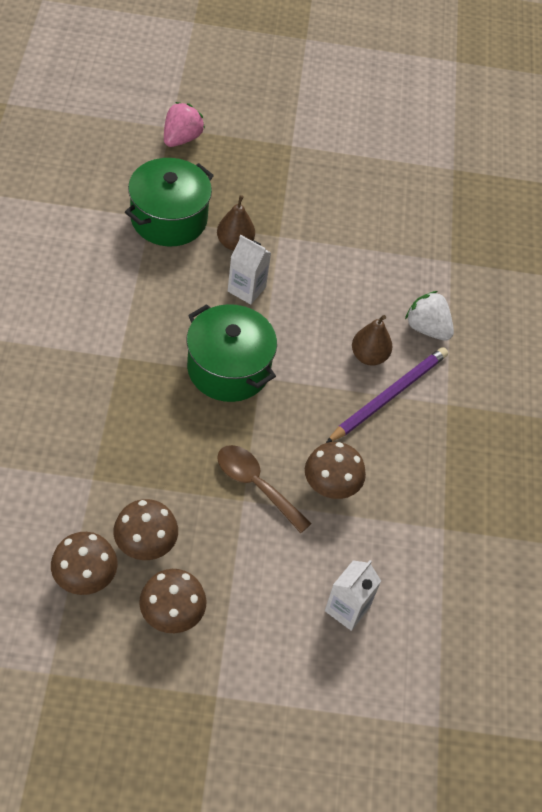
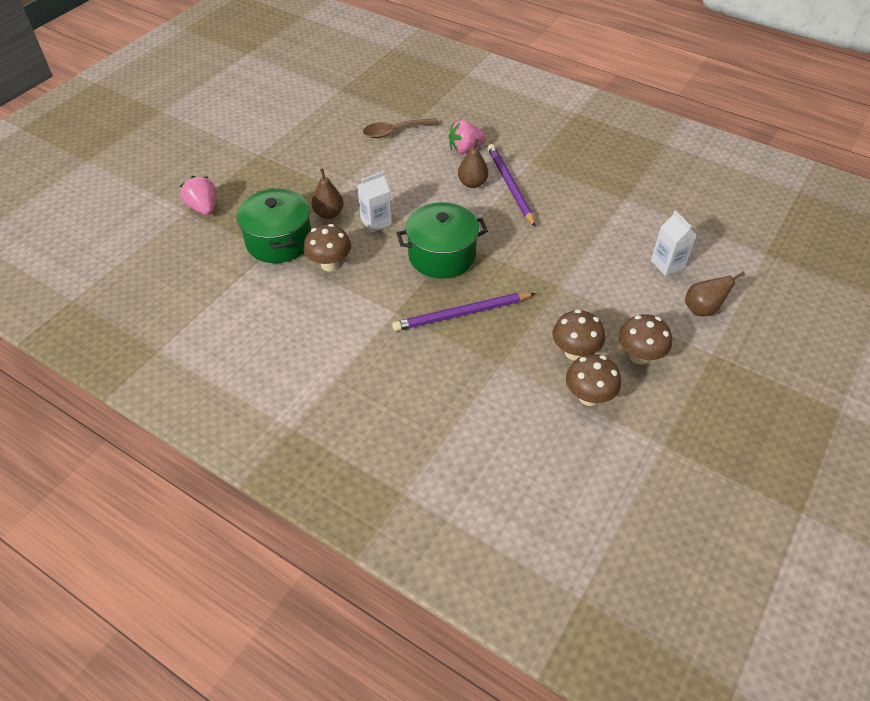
camera: 55 degrees left, 5 degrees down
brown spoon [217,445,312,533] -> brown spoon moved to [363,118,439,138]
brown mushroom [305,442,366,499] -> brown mushroom moved to [304,224,351,271]
white strawberry [405,291,454,341] -> pink strawberry [449,120,486,154]
none -> purple pencil [392,293,536,331]
none -> brown pear [685,272,745,316]

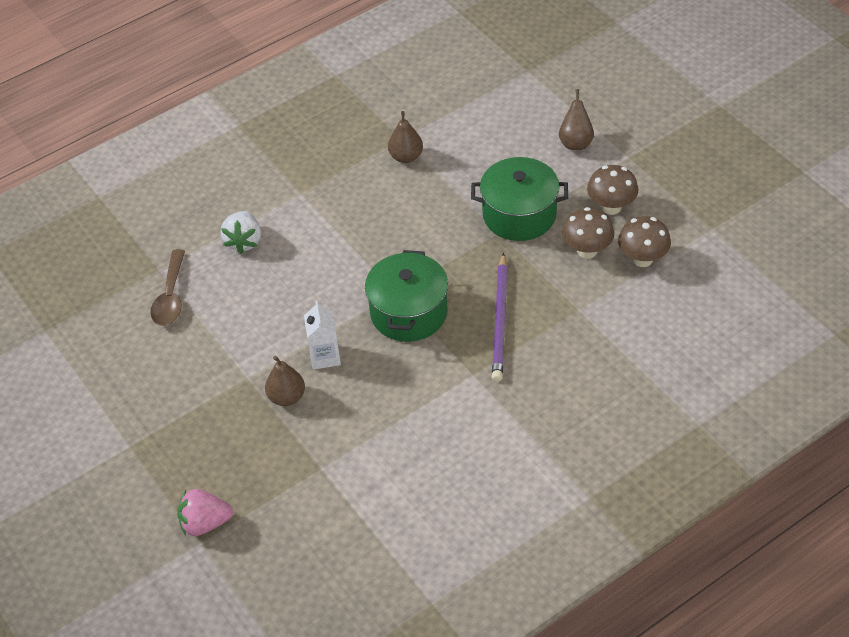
camera: 65 degrees left, 0 degrees up
green pot [236,188,311,263] -> green pot moved to [471,157,568,241]
brown mushroom [304,224,351,271] -> none
pink strawberry [449,120,486,154] -> white strawberry [220,211,261,254]
brown pear [458,139,488,188] -> brown pear moved to [388,111,423,163]
purple pencil [488,144,536,227] -> none
white carton [651,210,697,276] -> none

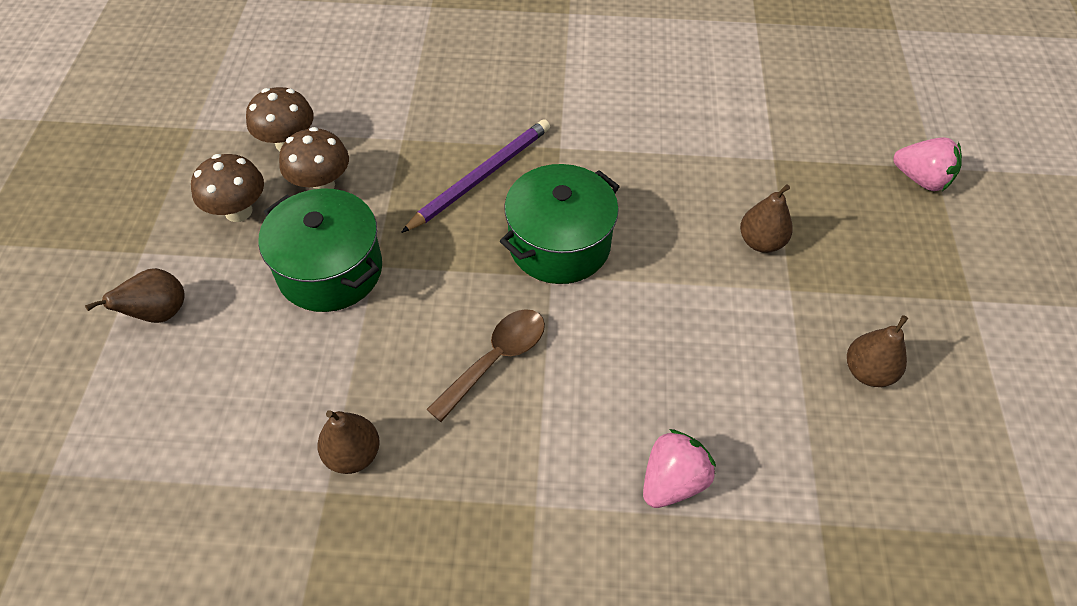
camera: 145 degrees left, 5 degrees up
brown spoon [150,249,185,326] -> brown spoon moved to [427,309,545,422]
white strawberry [220,211,261,254] -> pink strawberry [643,429,716,508]
white carton [304,301,341,370] -> none
none -> brown pear [847,315,908,387]

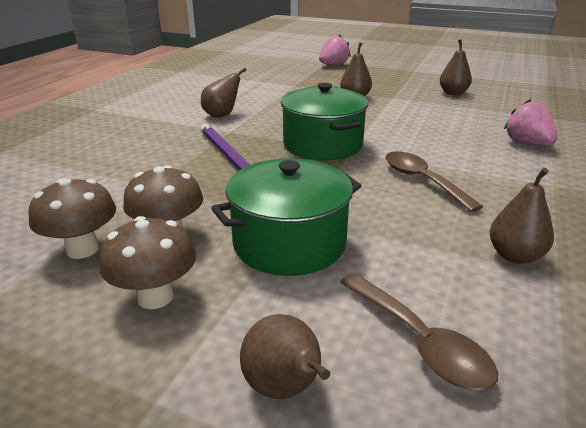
camera: 70 degrees left, 25 degrees down
none -> brown pear [201,68,247,118]
none -> brown spoon [340,273,498,390]

